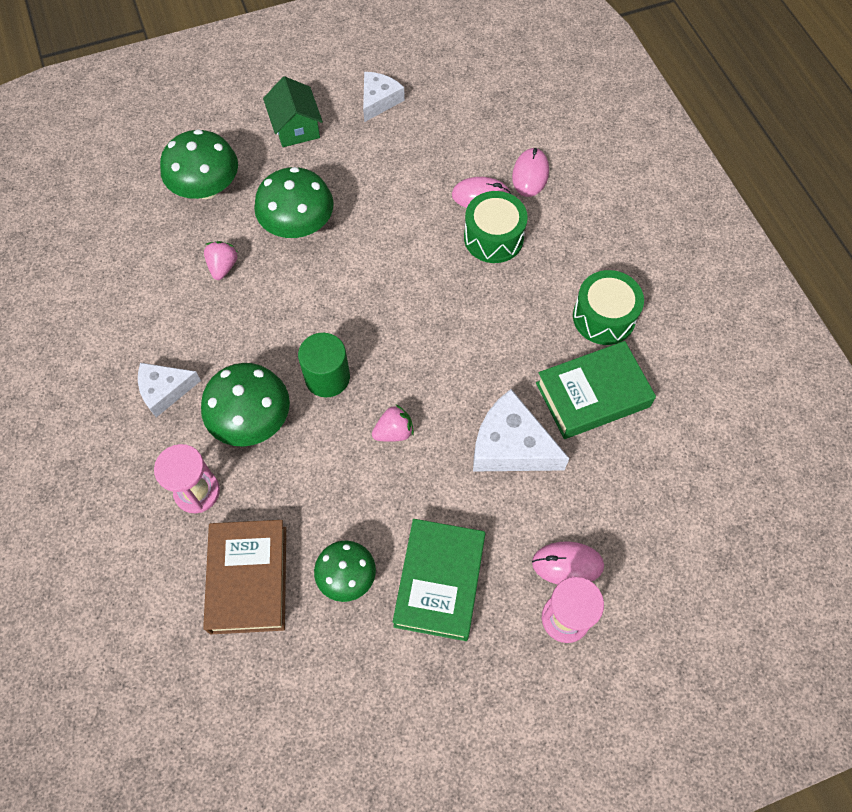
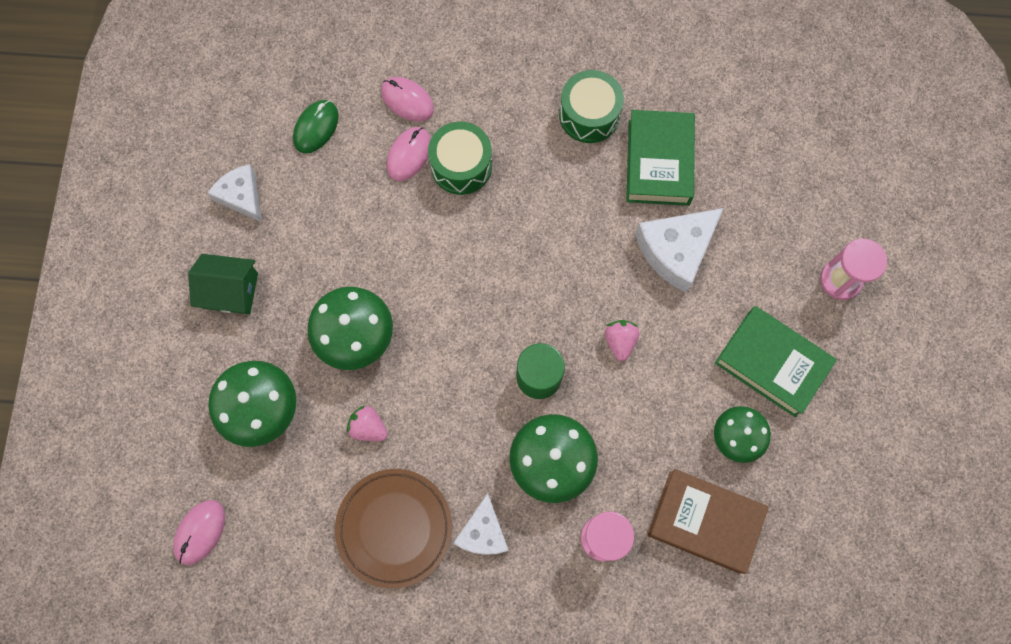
camera: 65 degrees left, 10 degrees up
pink mouse [532,541,604,584] -> pink mouse moved to [173,500,225,565]
none -> green mouse [293,100,339,153]
none -> brown plate [335,469,452,589]

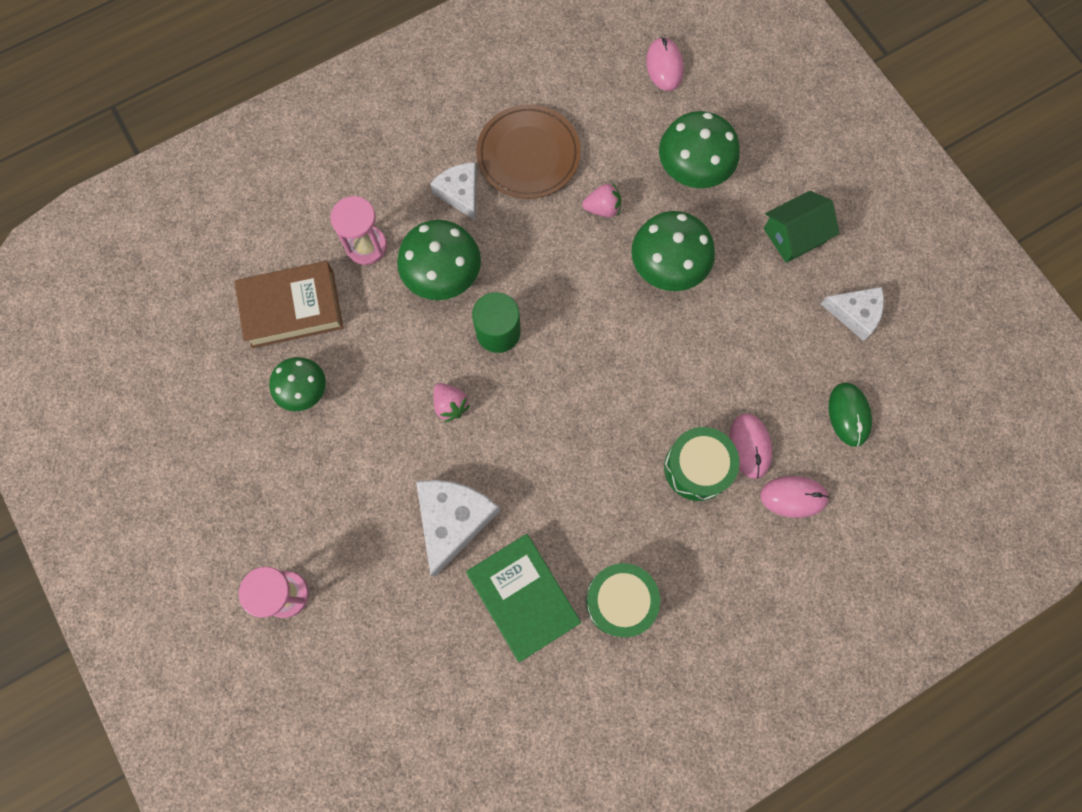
camera: 145 degrees right, 0 degrees up
green book [715,306,837,417] -> none

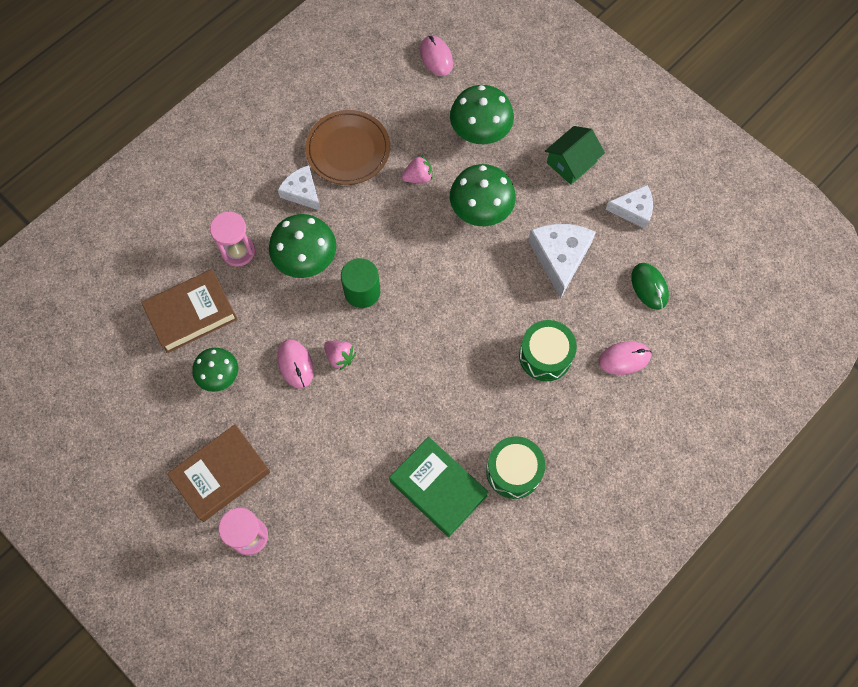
camera: 15 degrees left, 5 degrees down
white cheese [416,480,500,577] -> white cheese moved to [528,224,596,298]
pink mouse [729,414,772,479] -> pink mouse moved to [277,339,314,389]
none -> brown book [167,424,270,522]

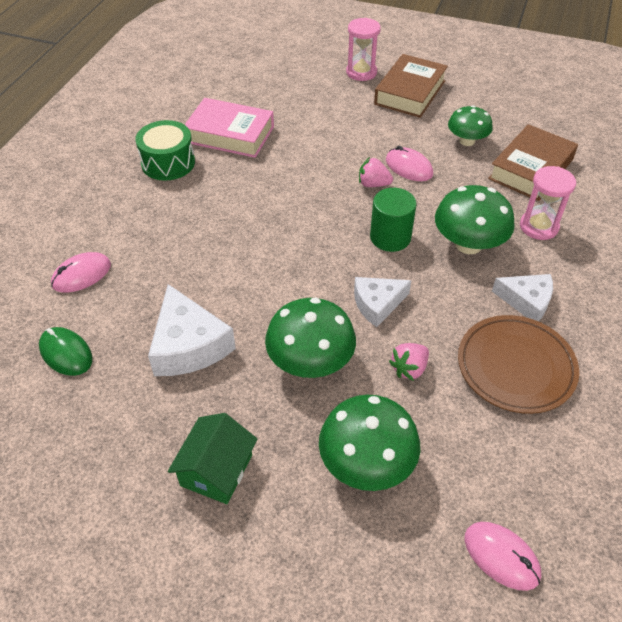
camera: 155 degrees right, 20 degrees down
green book [389,437,489,537] -> pink book [185,98,274,158]
green drum [519,320,577,381] -> none
white cheese [606,185,653,229] -> white cheese moved to [354,277,411,327]

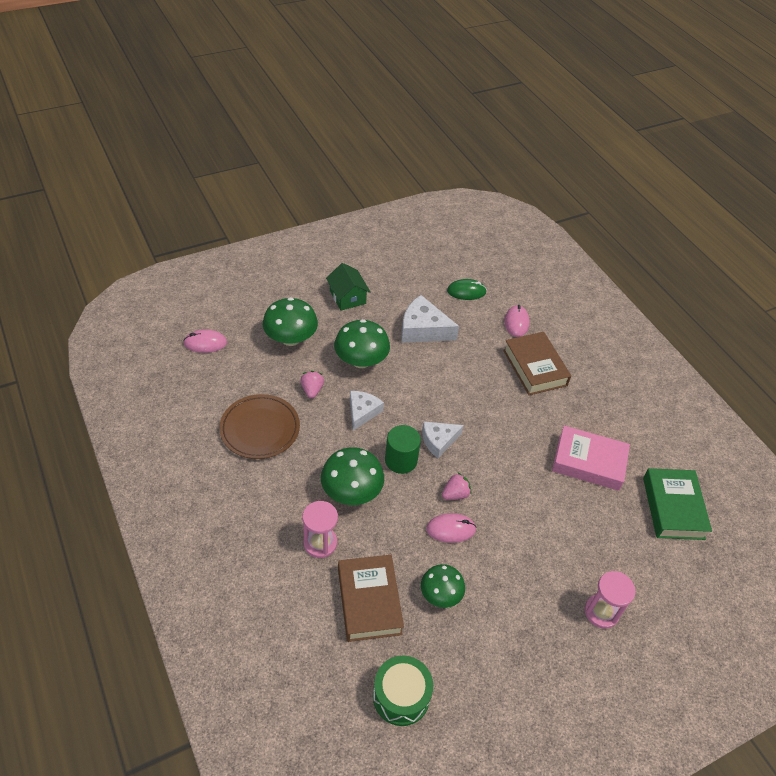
camera: 130 degrees right, 0 degrees up
green drum [135,120,195,181] -> green drum moved to [373,655,433,726]
pink book [185,98,274,158] -> pink book turned 45 degrees clockwise [552,426,630,491]
brown book [374,54,448,118] -> brown book moved to [503,332,571,395]
white cheese [492,274,553,322] -> white cheese moved to [422,421,464,458]
none -> green book [643,468,712,540]

